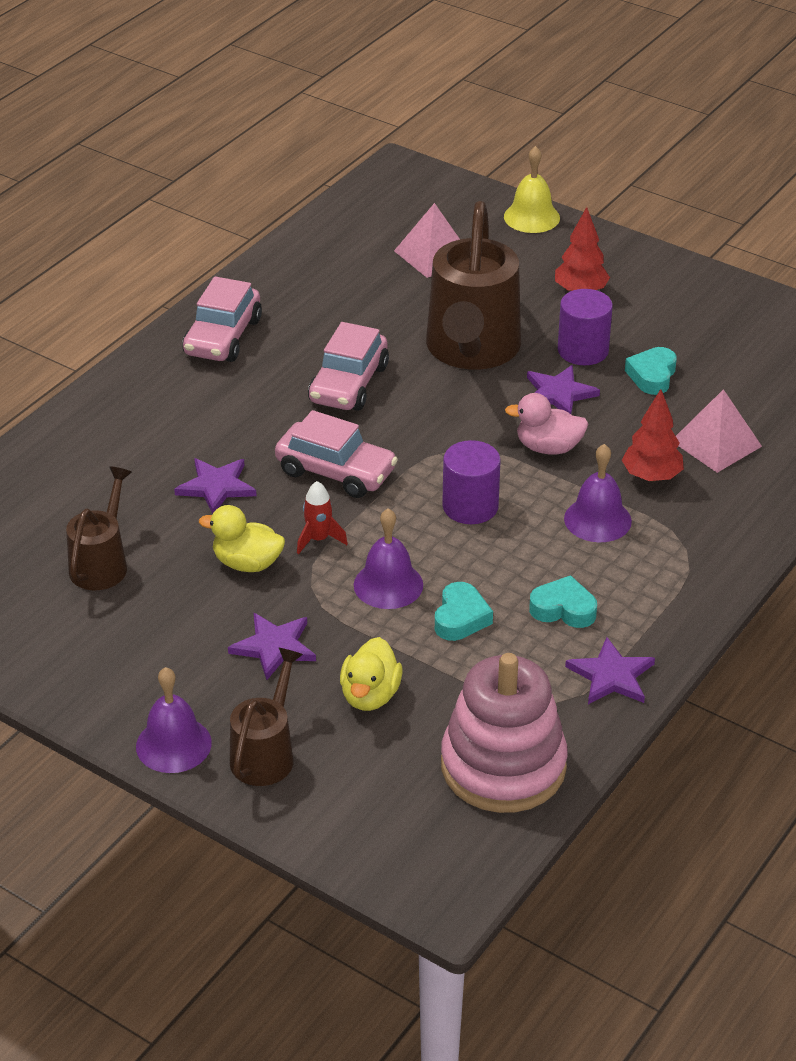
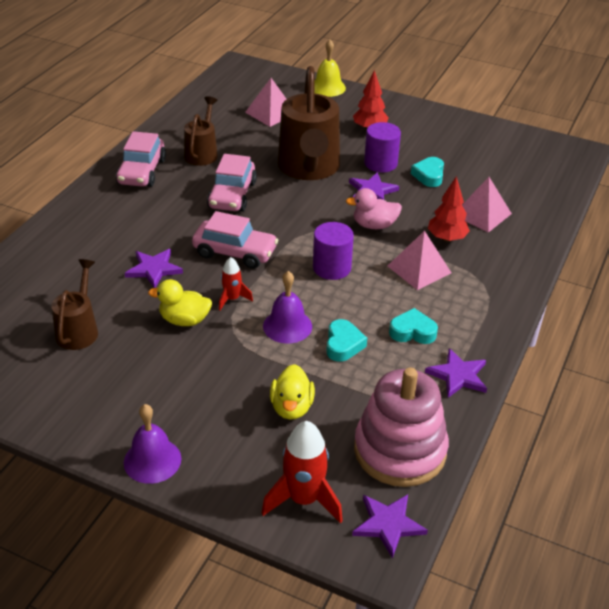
camera: 10 degrees left, 0 degrees up
purple star [228,613,316,680] -> purple star moved to [352,495,428,559]
brown watering can [230,648,303,786] -> brown watering can moved to [184,96,218,166]
purple bell [564,444,632,542] -> pink pyramid [388,231,451,290]
none -> red rocket [262,421,343,523]

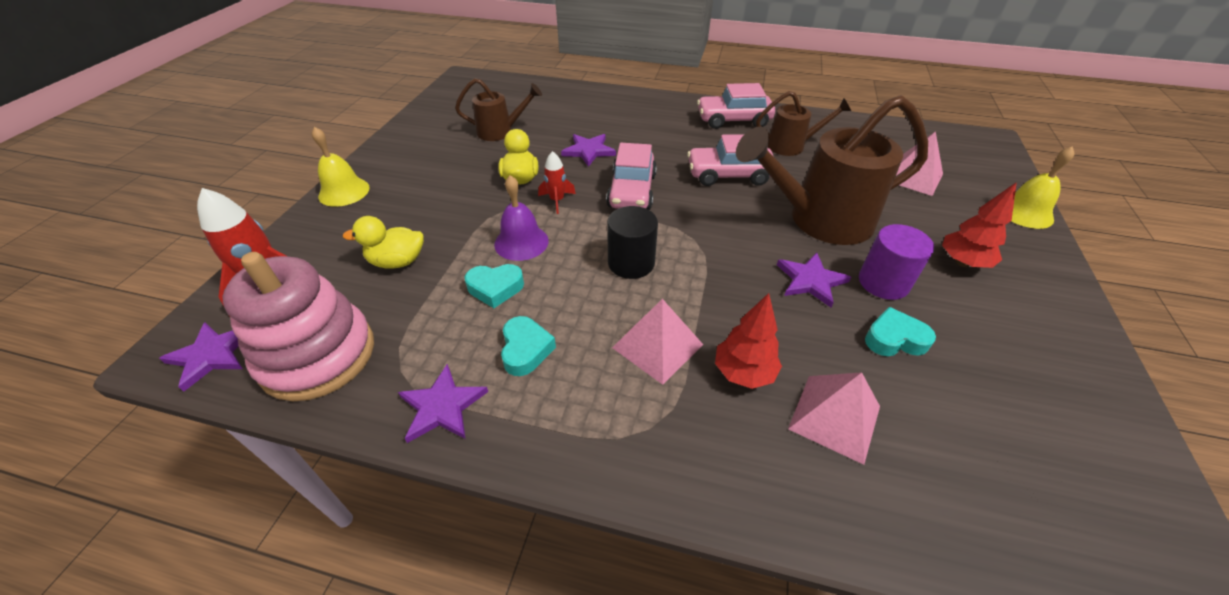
camera: 80 degrees right, 5 degrees up
purple bell [124,404,181,484] -> yellow bell [312,127,370,207]
purple cylinder [313,222,354,280] -> black cylinder [607,206,658,279]
pink duck [346,188,402,229] -> none

